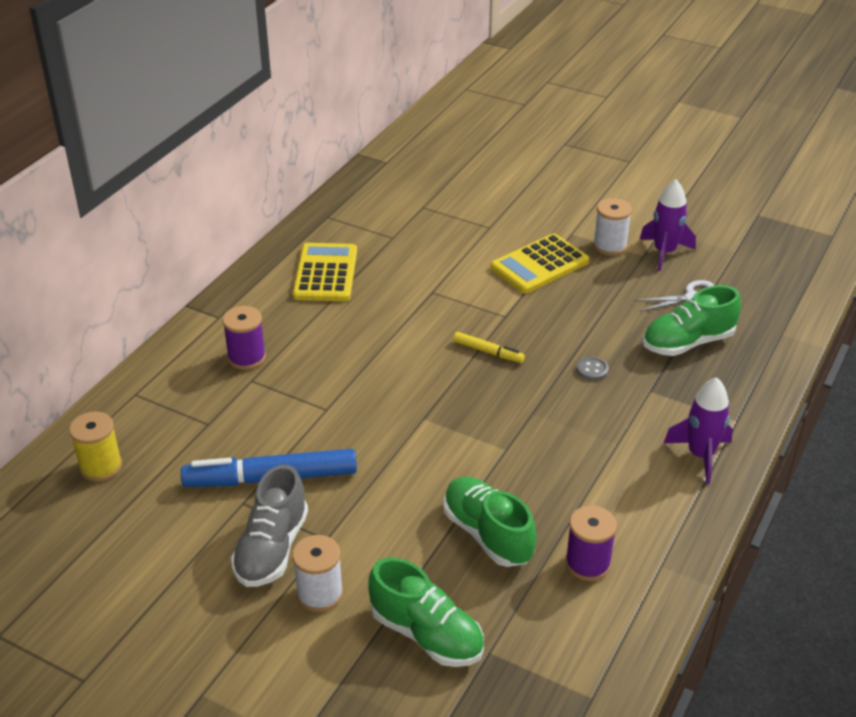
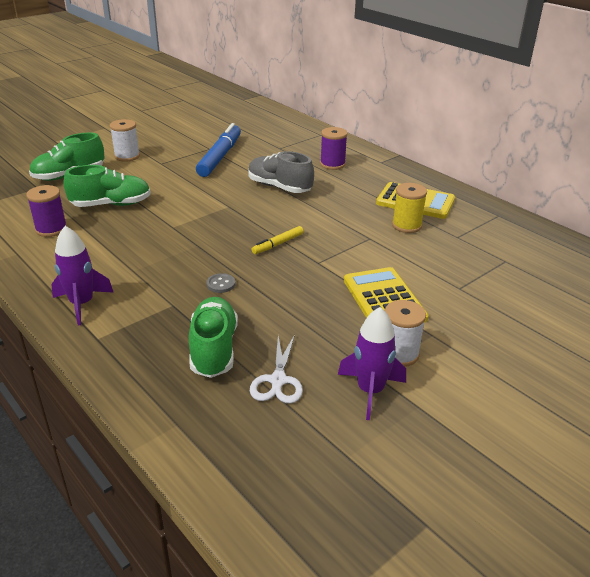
camera: 110 degrees right, 5 degrees down
yellow spool [69,411,122,482] -> yellow spool moved to [392,183,427,233]
grey shoe [231,465,308,587] -> grey shoe moved to [248,151,314,193]

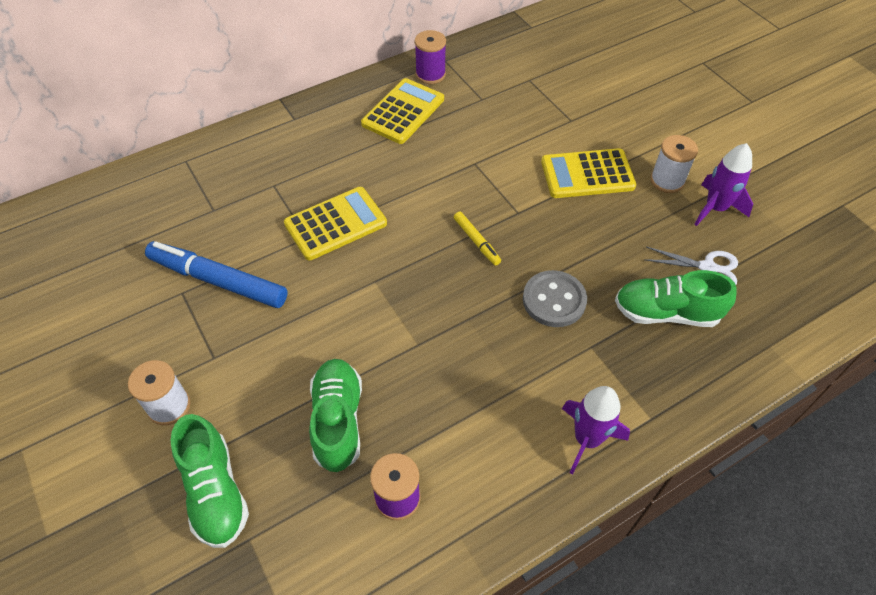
camera: 80 degrees left, 20 degrees up
grey button [206,273,235,293] -> grey button [523,270,587,327], size x1.97
grey shoe [248,151,314,193] -> yellow calculator [284,187,387,260]
purple spool [320,127,348,170] -> purple spool moved to [415,30,446,84]
yellow spool [392,183,427,233] -> none

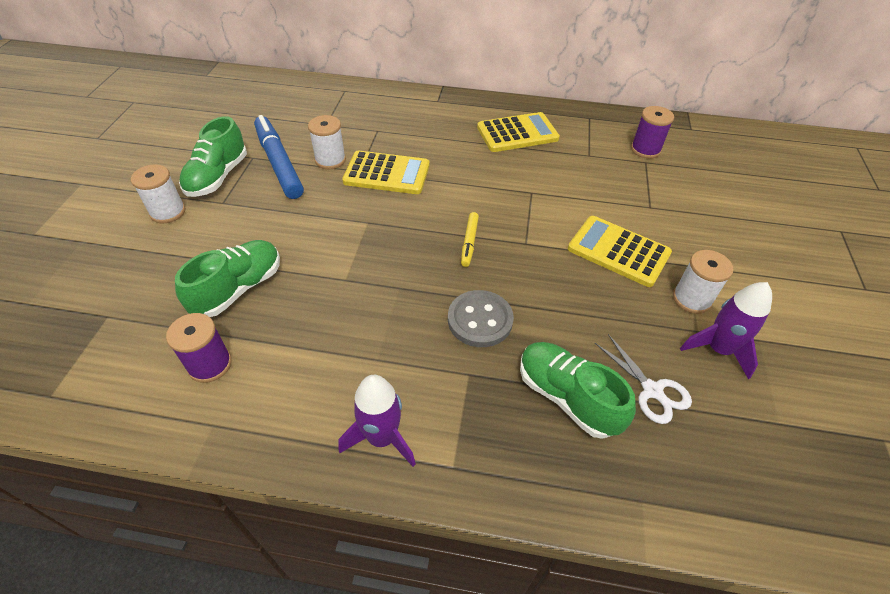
camera: 40 degrees right, 5 degrees down
green shoe [171,414,249,548] -> green shoe moved to [179,116,247,197]
purple spool [415,30,446,84] -> purple spool moved to [631,106,674,158]
none -> white spool [308,115,346,169]

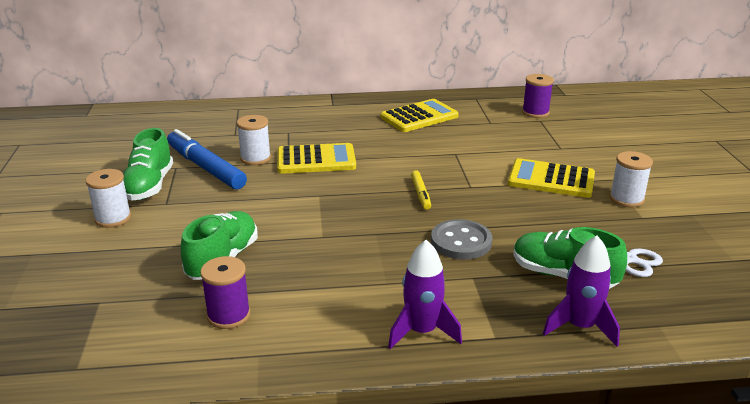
camera: 15 degrees left, 20 degrees down
purple rocket [680,282,772,379] -> purple rocket moved to [543,236,620,347]

